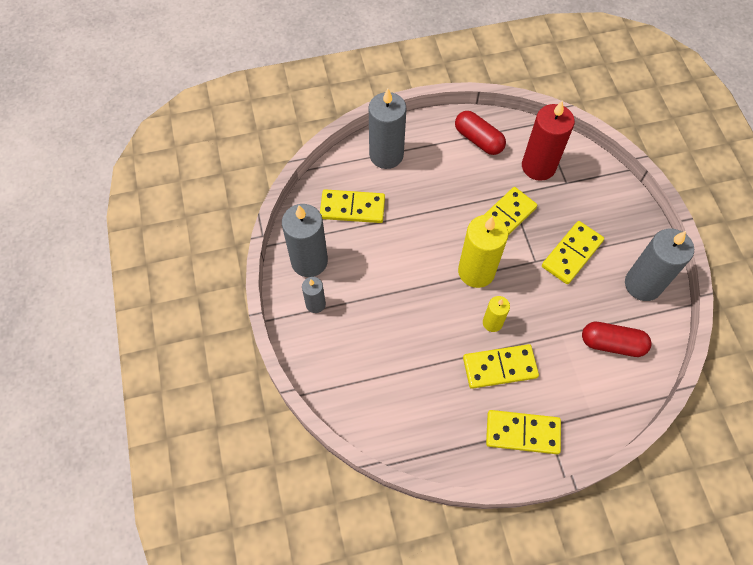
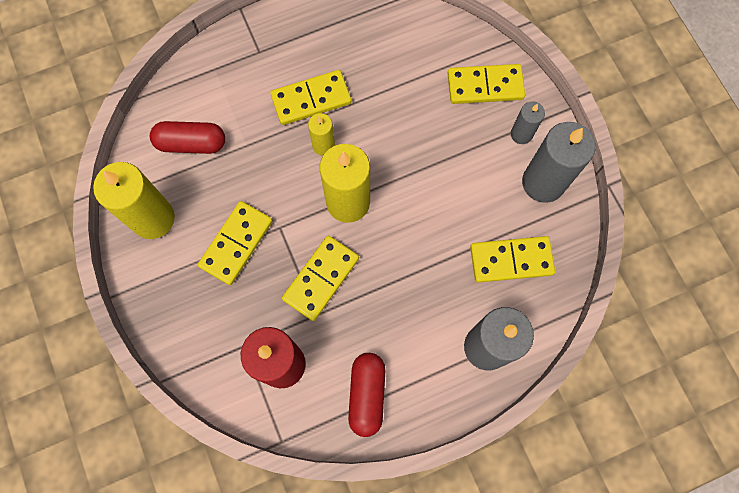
camera: 170 degrees right, 10 degrees up
red capsule [455,111,506,155] -> red capsule turned 60 degrees clockwise [348,353,385,437]
yellow domino [486,410,561,454] -> yellow domino moved to [448,64,525,104]
grey candle [625,229,694,301] -> yellow candle [93,162,175,239]

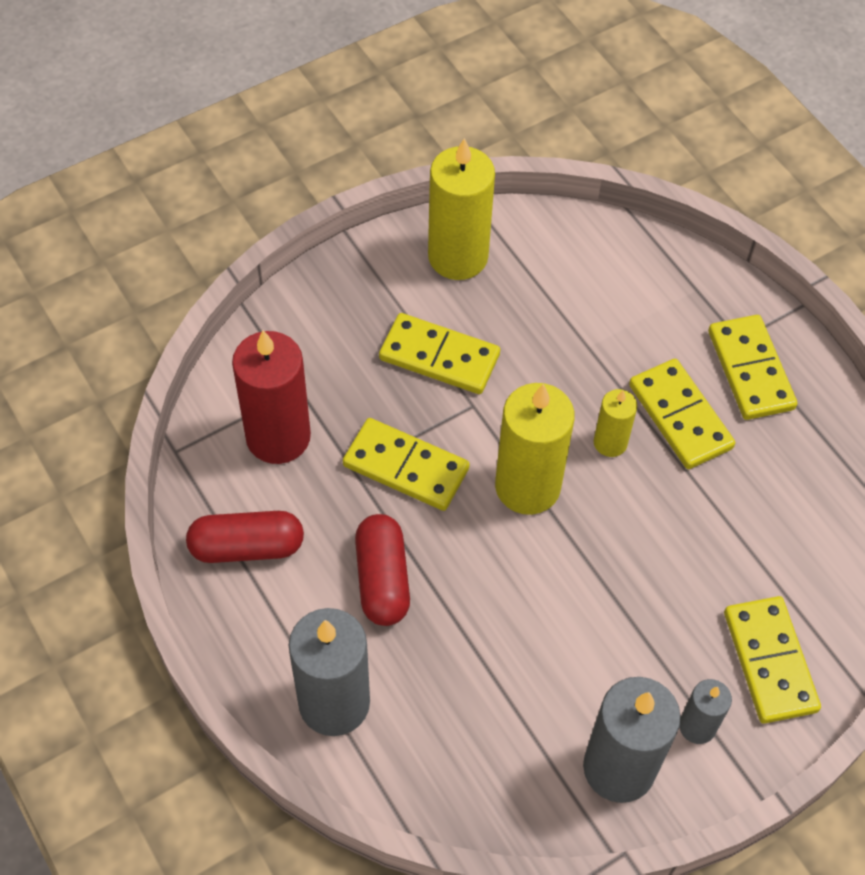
camera: 80 degrees right, 15 degrees down
red capsule [150,121,225,154] -> red capsule moved to [355,514,410,626]
yellow domino [470,236,555,283] -> yellow domino moved to [708,315,797,420]

